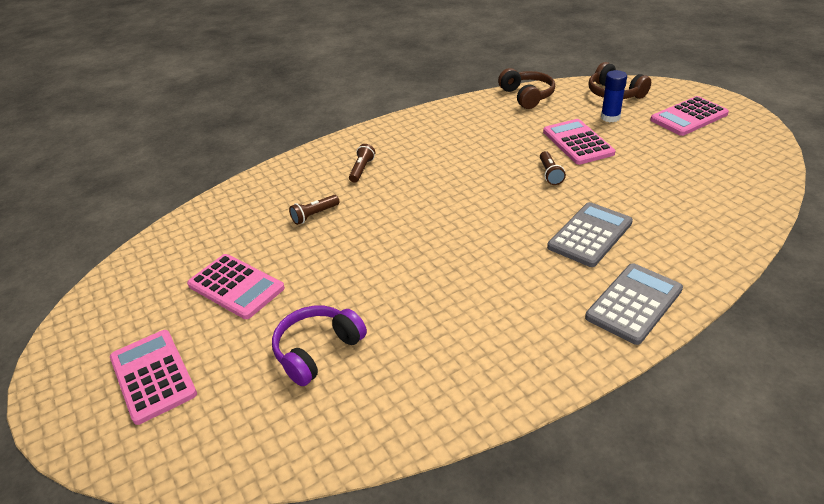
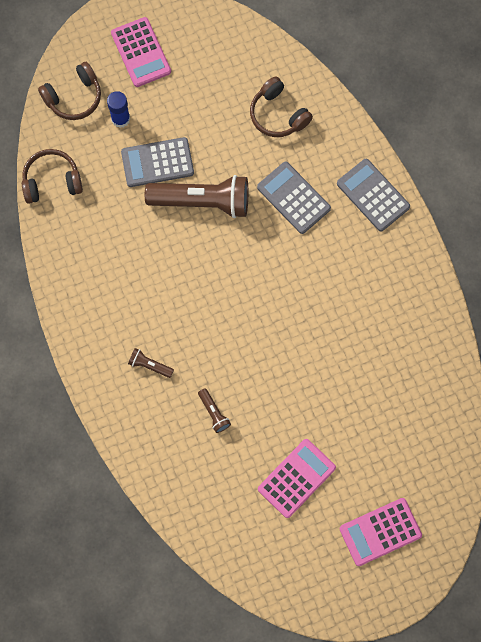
camera: 85 degrees left, 35 degrees up
purple headphones [272,306,367,386] -> none
brown flashlight [540,151,566,185] -> brown flashlight [145,175,248,218], size x2.33
pink calculator [543,119,615,165] -> grey calculator [121,137,194,187]
none -> brown headphones [250,77,313,137]

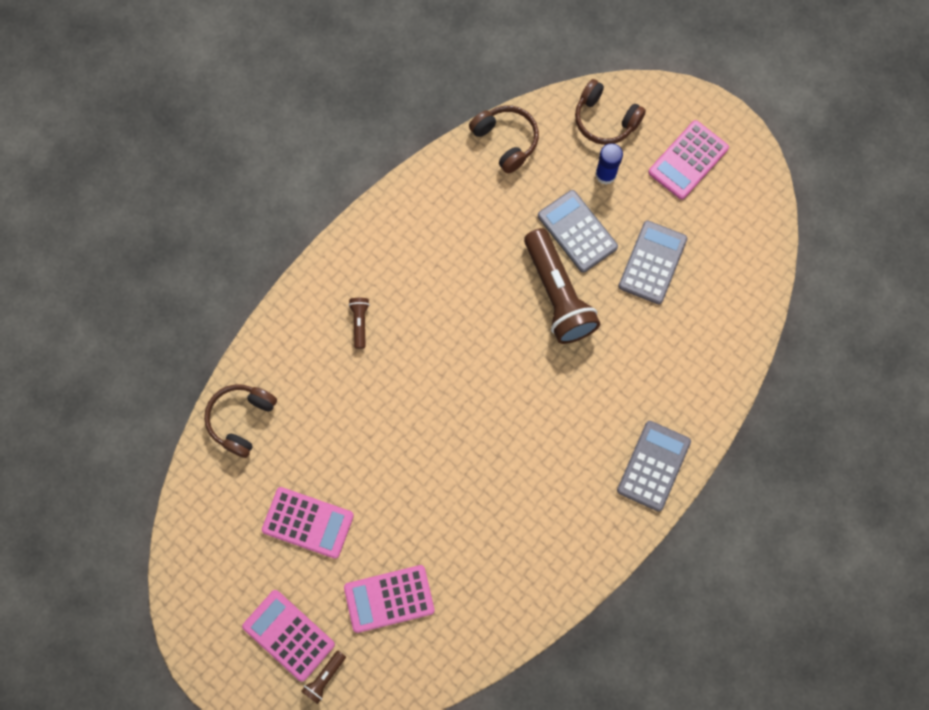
camera: 65 degrees right, 0 degrees up
brown flashlight [198,388,231,433] -> brown flashlight moved to [301,651,346,704]
brown headphones [250,77,313,137] -> brown headphones moved to [204,384,277,458]
grey calculator [257,162,331,234] -> grey calculator moved to [618,220,688,304]
none -> pink calculator [344,565,435,633]

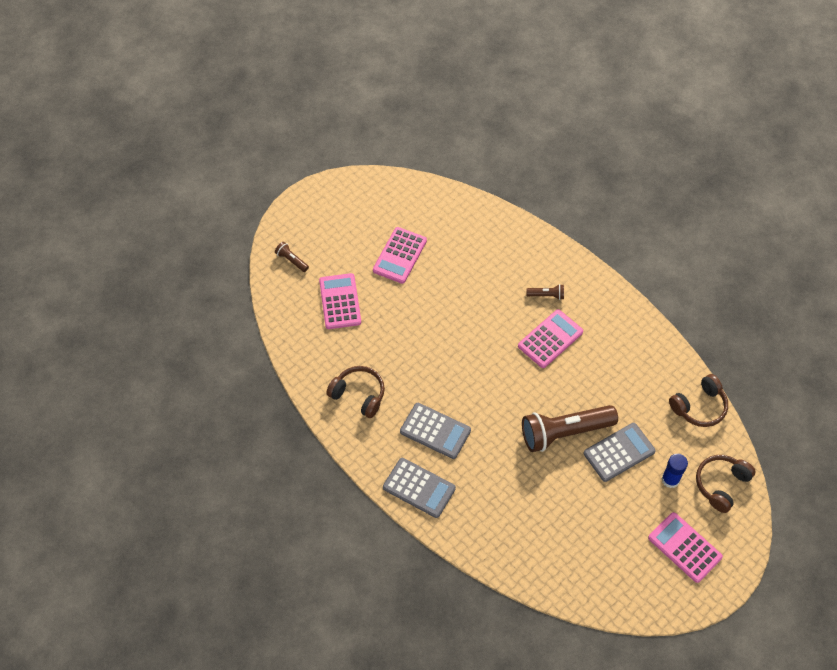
camera: 95 degrees right, 15 degrees down
brown headphones [204,384,277,458] -> brown headphones moved to [326,366,385,418]
pink calculator [242,590,335,682] -> pink calculator moved to [518,309,583,368]
grey calculator [618,220,688,304] -> grey calculator moved to [400,403,471,459]

